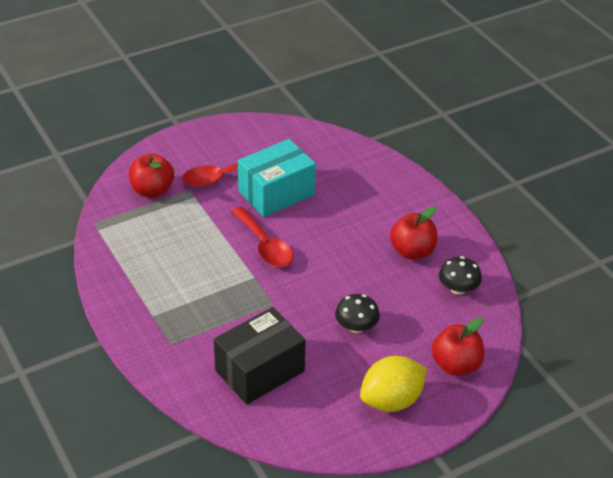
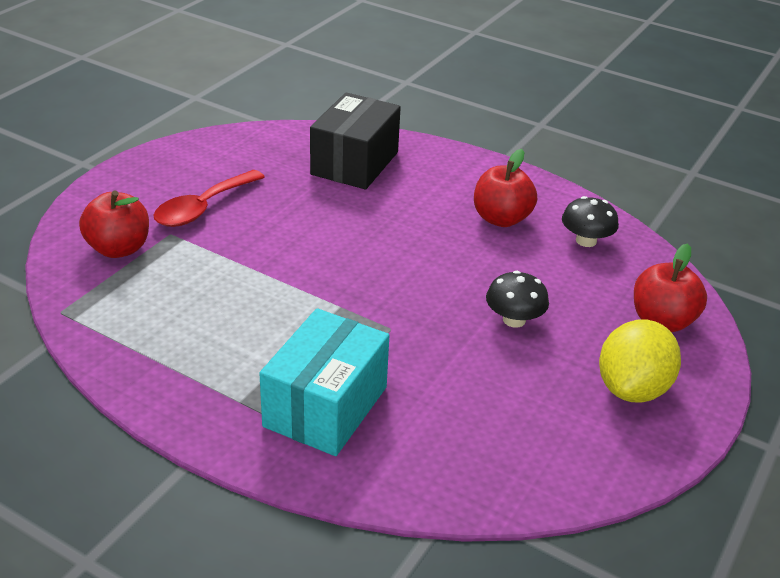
camera: 30 degrees left, 5 degrees down
black box [214,307,306,404] -> black box moved to [310,92,401,189]
red spoon [231,206,294,267] -> none
turquoise box [238,139,316,217] -> turquoise box moved to [259,308,390,456]

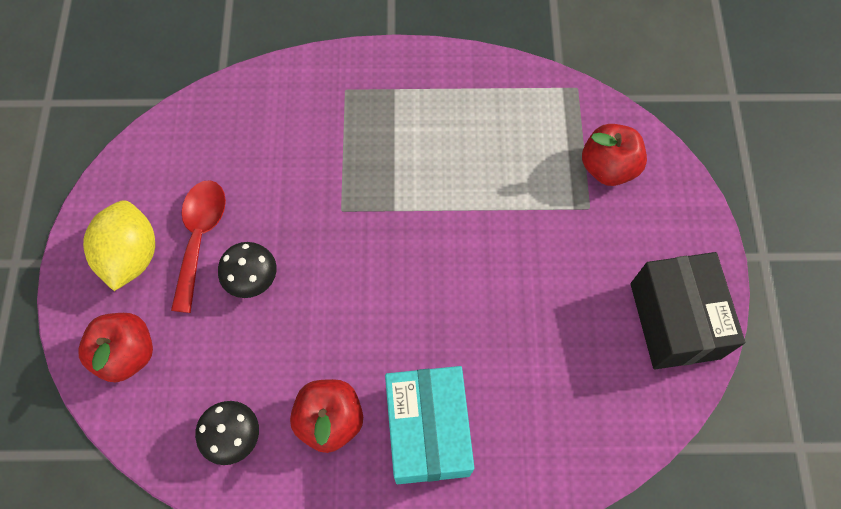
camera: 150 degrees right, 30 degrees up
red spoon [153,170,265,227] -> red spoon moved to [171,180,226,313]
turquoise box [259,308,390,456] -> turquoise box moved to [385,366,474,484]
black box [310,92,401,189] -> black box moved to [631,252,745,369]

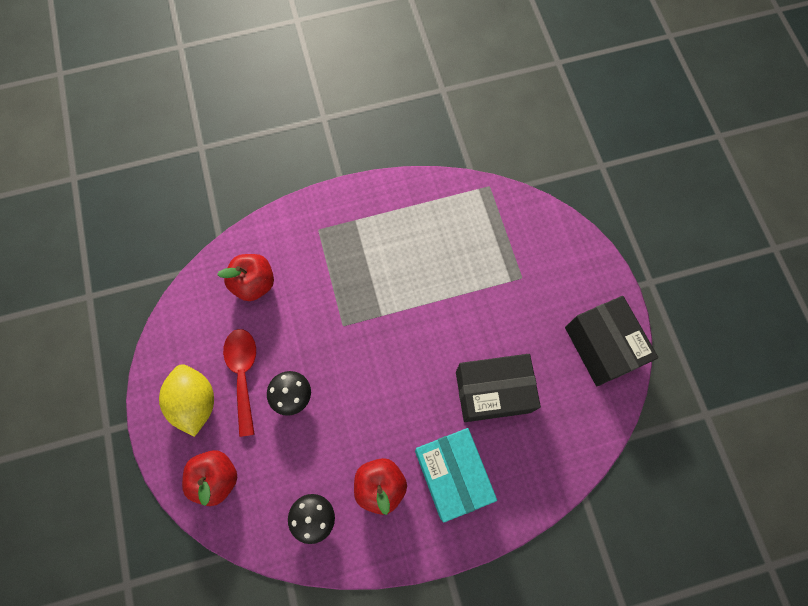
camera: 15 degrees left, 5 degrees up
red apple [582,124,647,186] -> red apple moved to [217,254,274,301]
none -> black box [456,354,541,422]

